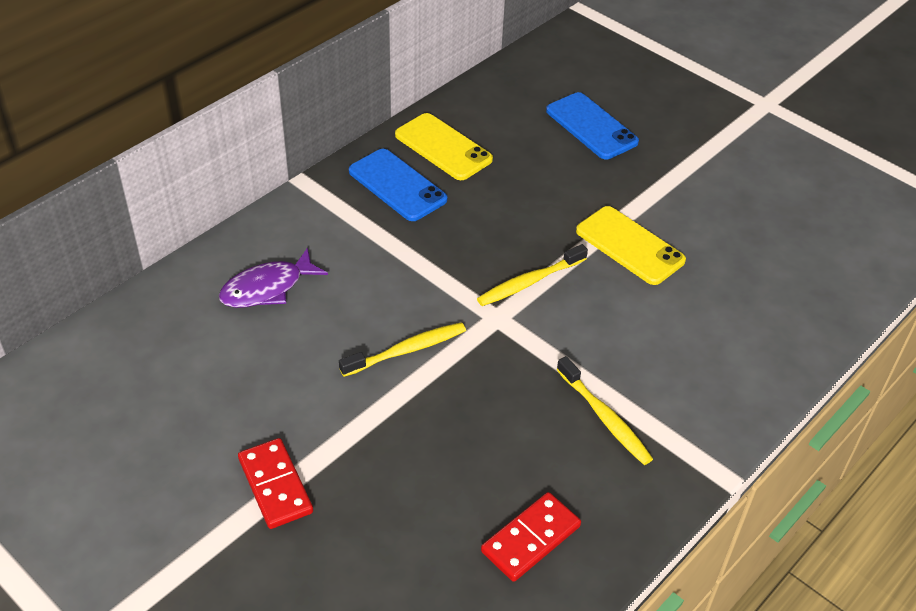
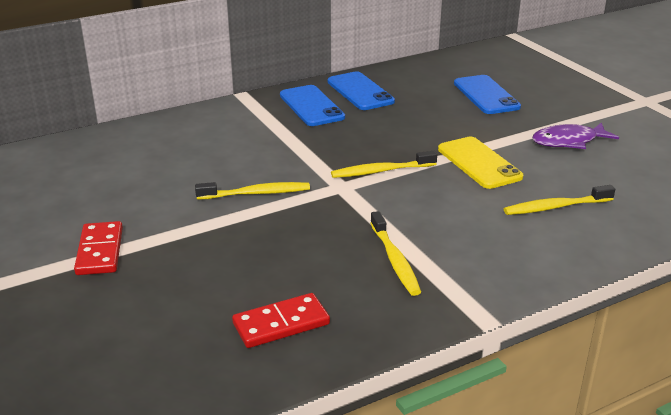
camera: 20 degrees right, 15 degrees down
purple fish [219,248,328,308] -> purple fish moved to [532,122,619,149]
yellow phone [395,113,493,180] -> blue phone [327,71,395,110]
none -> yellow toothbrush [504,185,615,215]

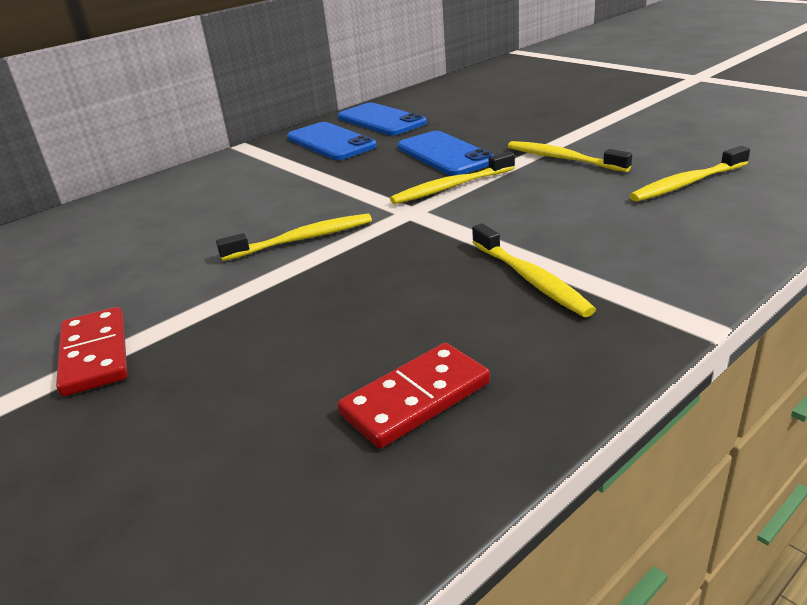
camera: 10 degrees left, 0 degrees up
yellow phone [438,137,523,189] -> yellow toothbrush [508,141,632,172]
blue phone [454,75,521,114] -> blue phone moved to [397,131,494,176]
purple fish [532,122,619,149] -> none

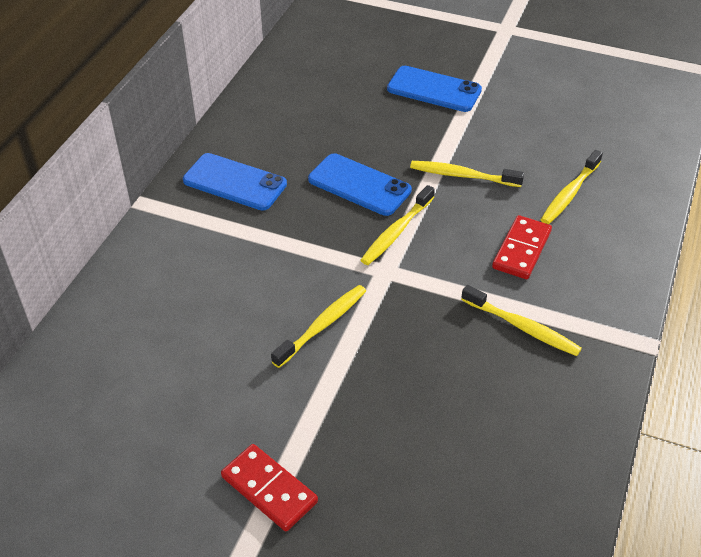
camera: 30 degrees left, 15 degrees up
blue phone [338,103,427,135] -> blue phone moved to [387,66,482,112]
red domino [338,343,490,448] -> red domino moved to [492,215,552,279]

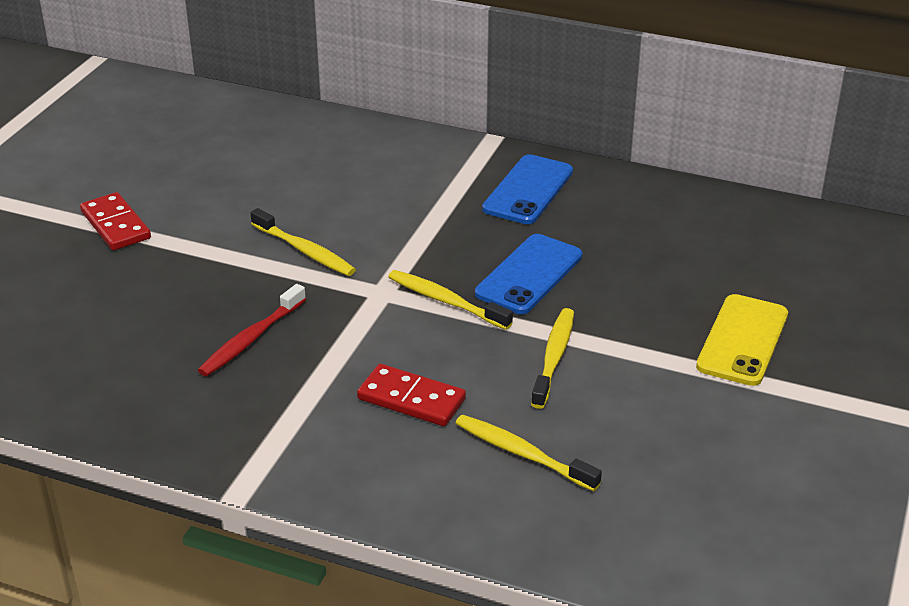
camera: 90 degrees right, 10 degrees down
red domino [221,444,318,531] -> red domino turned 75 degrees counterclockwise [80,192,151,250]
blue phone [387,66,482,112] -> yellow phone [696,294,788,386]
yellow toothbrush [461,285,582,356] -> none
none -> red toothbrush [198,284,306,376]

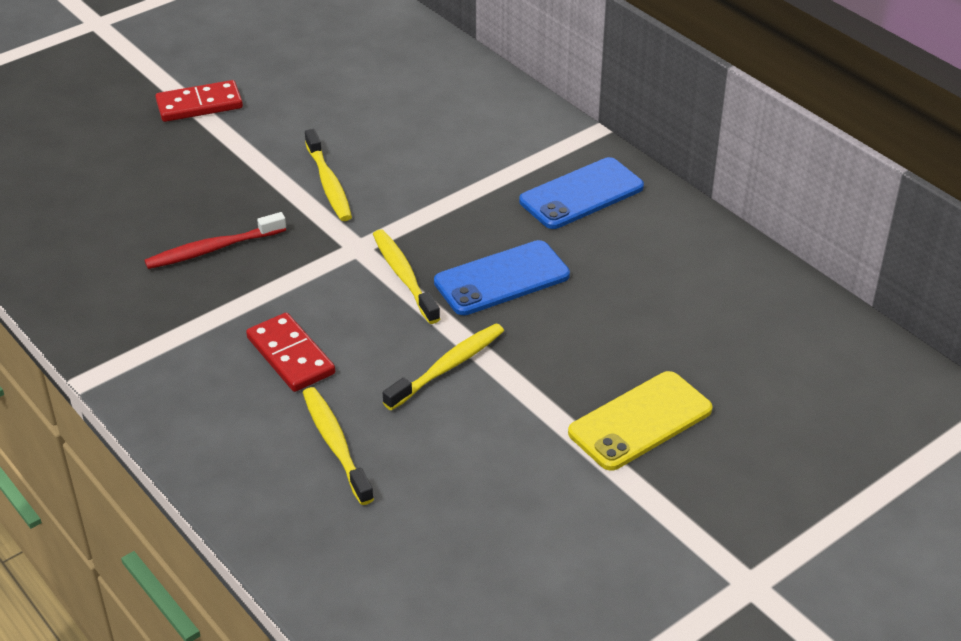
camera: 30 degrees right, 5 degrees up
red domino [80,192,151,250] -> red domino turned 75 degrees clockwise [155,80,243,122]

